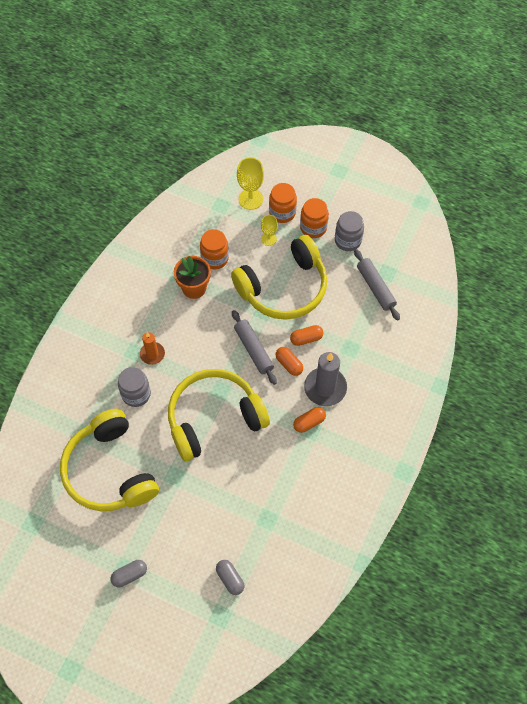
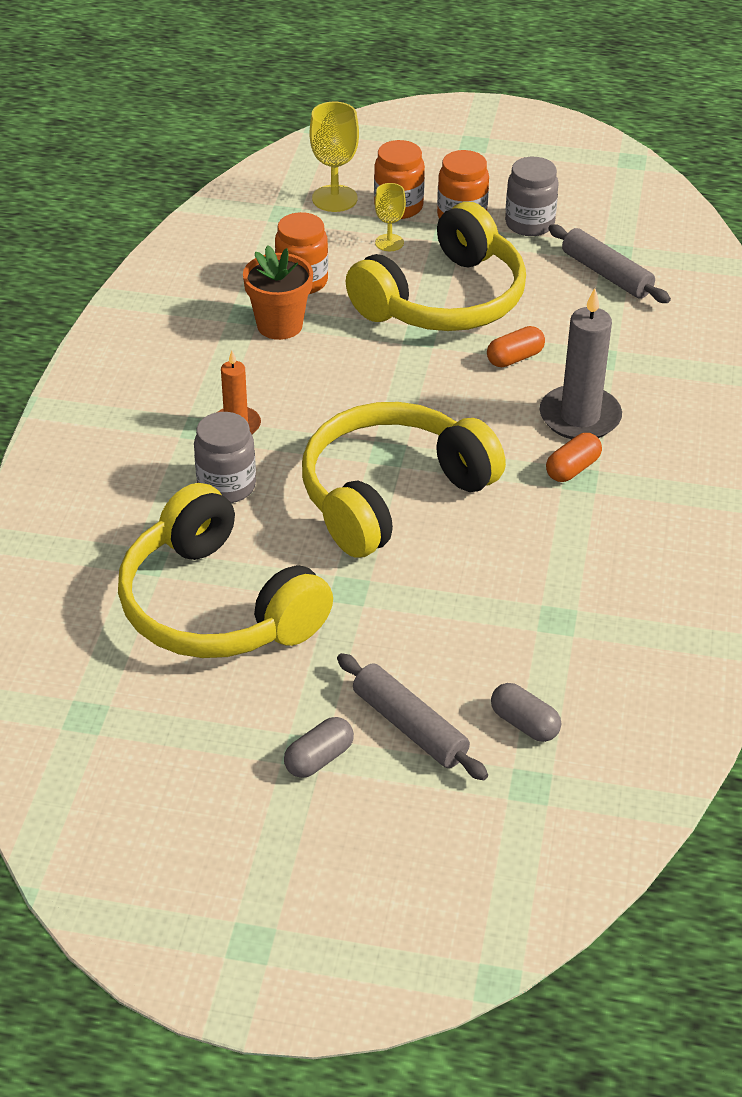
camera: 15 degrees left, 20 degrees down
grey rolling pin [232,310,277,385] -> grey rolling pin moved to [337,653,488,780]
orange capsule [276,347,303,376] -> none

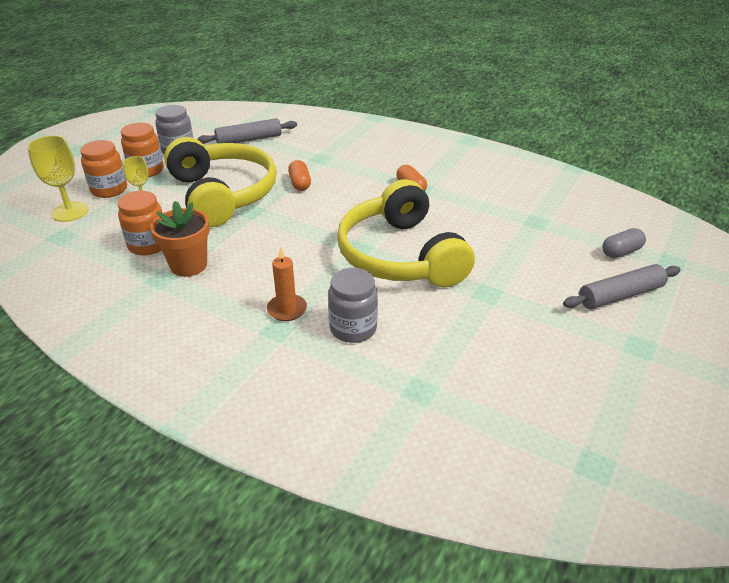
camera: 70 degrees left, 5 degrees down
yellow headphones [118,483,333,658] -> none
grey capsule [284,717,354,778] -> none
grey candle [540,288,622,439] -> none

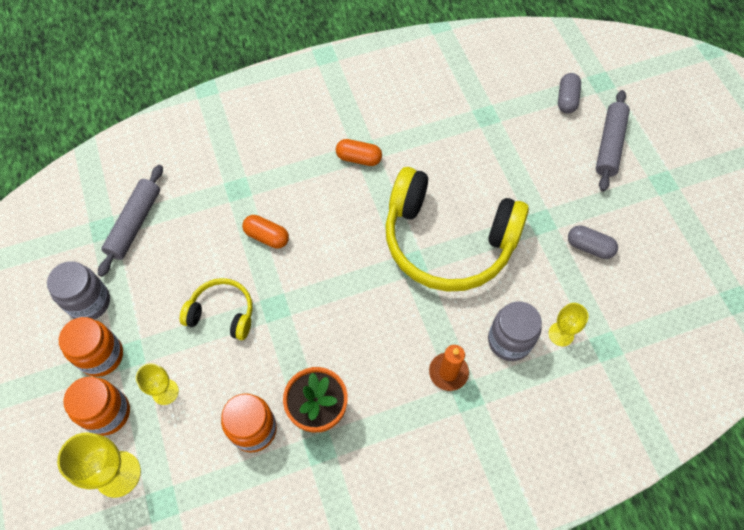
camera: 50 degrees left, 25 degrees up
yellow headphones [164,137,277,227] -> yellow headphones [180,278,253,340], size x0.48
none -> yellow goblet [549,303,589,346]
none -> grey capsule [568,225,618,259]

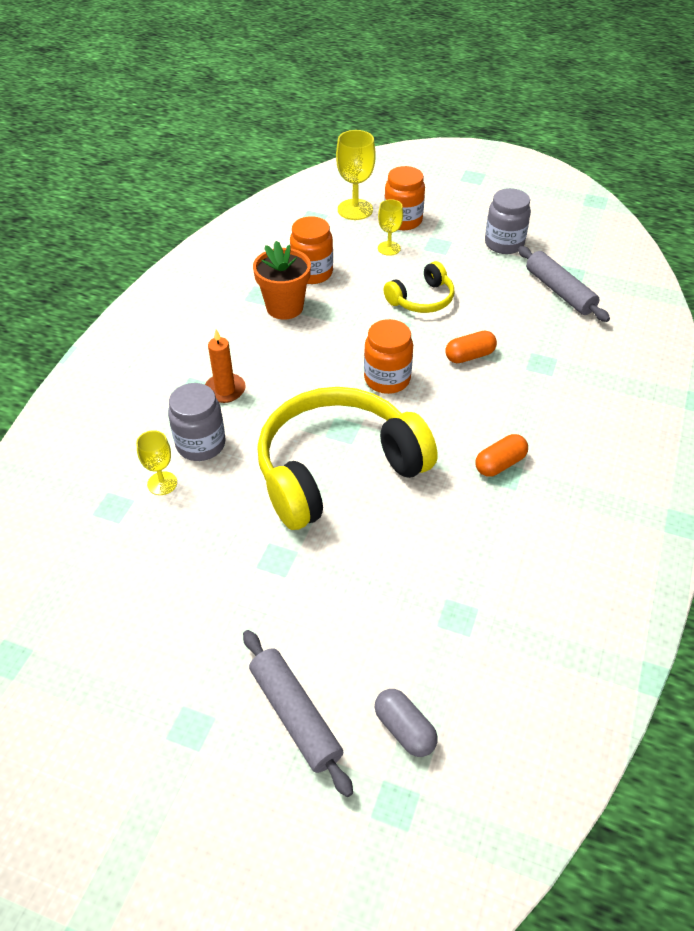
camera: 130 degrees right, 15 degrees down
orange jar [59,317,123,377] -> orange jar moved to [364,319,413,394]
grey capsule [568,225,618,259] -> none

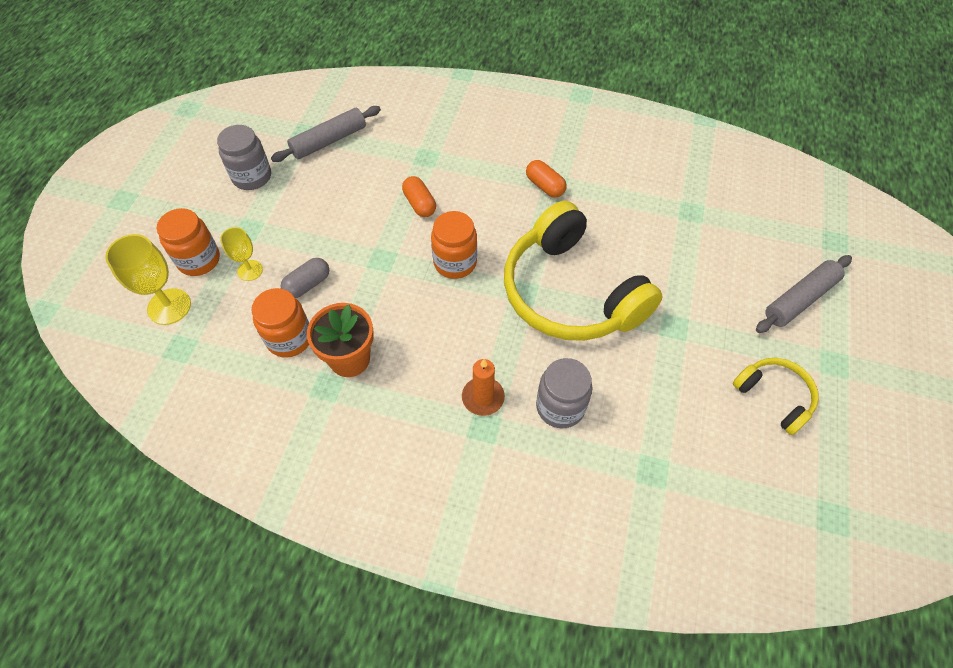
camera: 95 degrees left, 10 degrees up
yellow goblet [136,430,177,495] -> none
grey capsule [374,689,438,757] -> grey capsule moved to [280,258,329,298]
yellow headphones [384,261,454,313] -> yellow headphones moved to [733,358,819,435]

